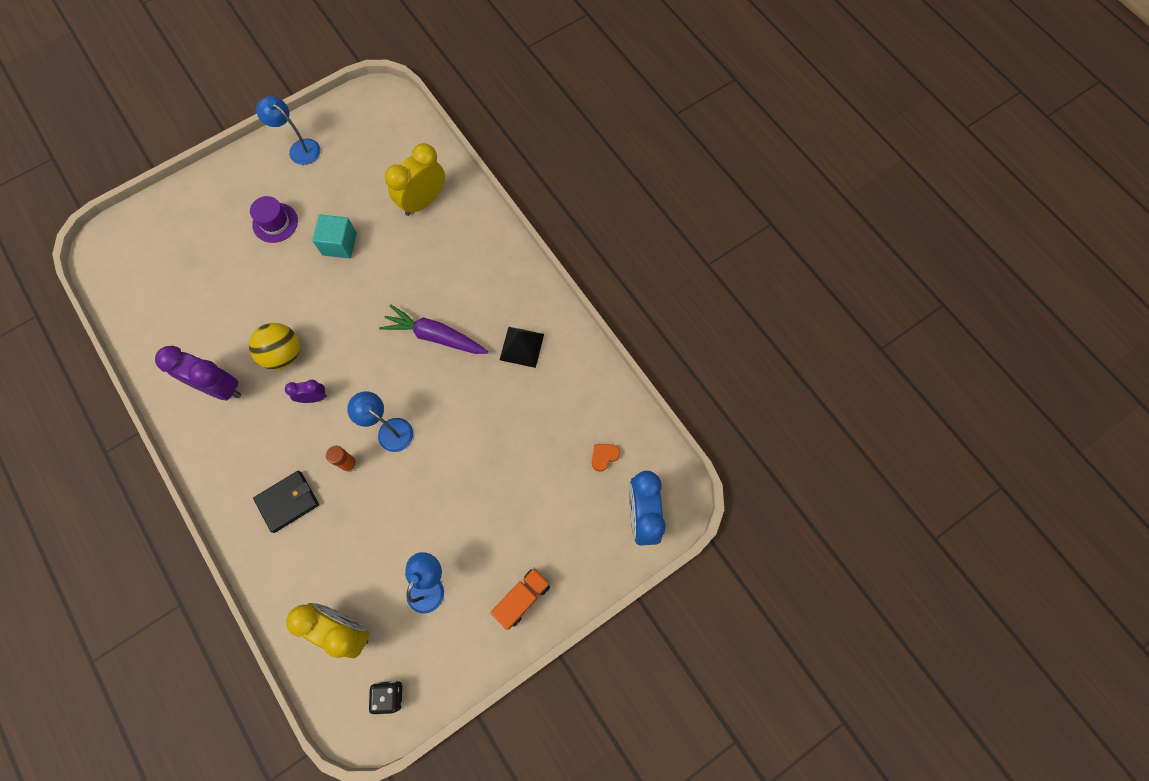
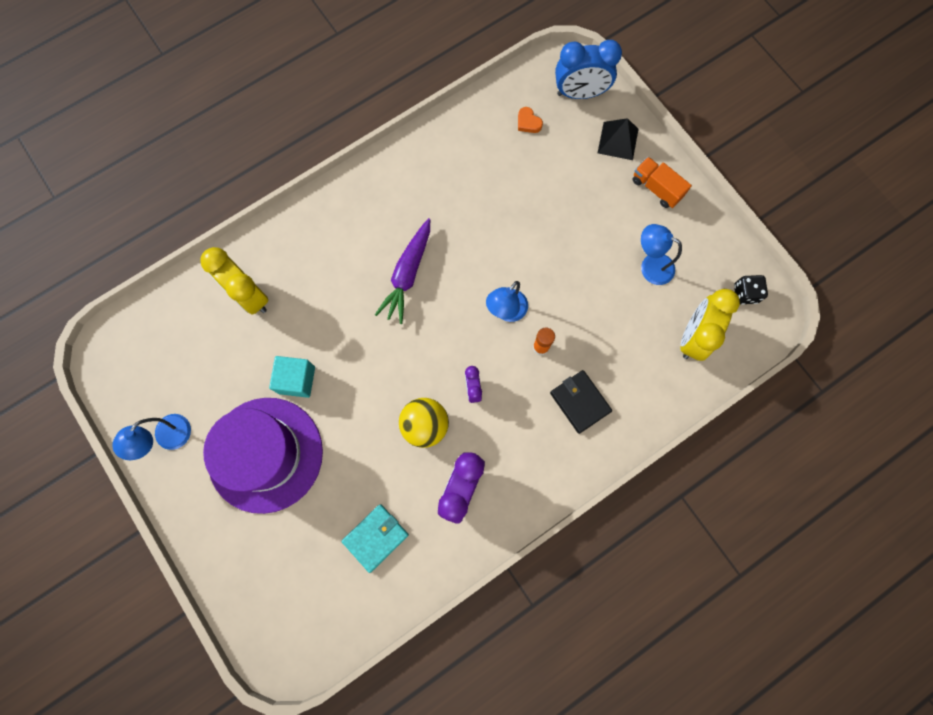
camera: 90 degrees left, 5 degrees up
purple hat [250,196,298,243] -> purple hat [203,398,323,514], size x2.25
black pyramid [500,327,544,368] -> black pyramid moved to [598,118,639,160]
none -> turquoise wallet [342,504,409,573]

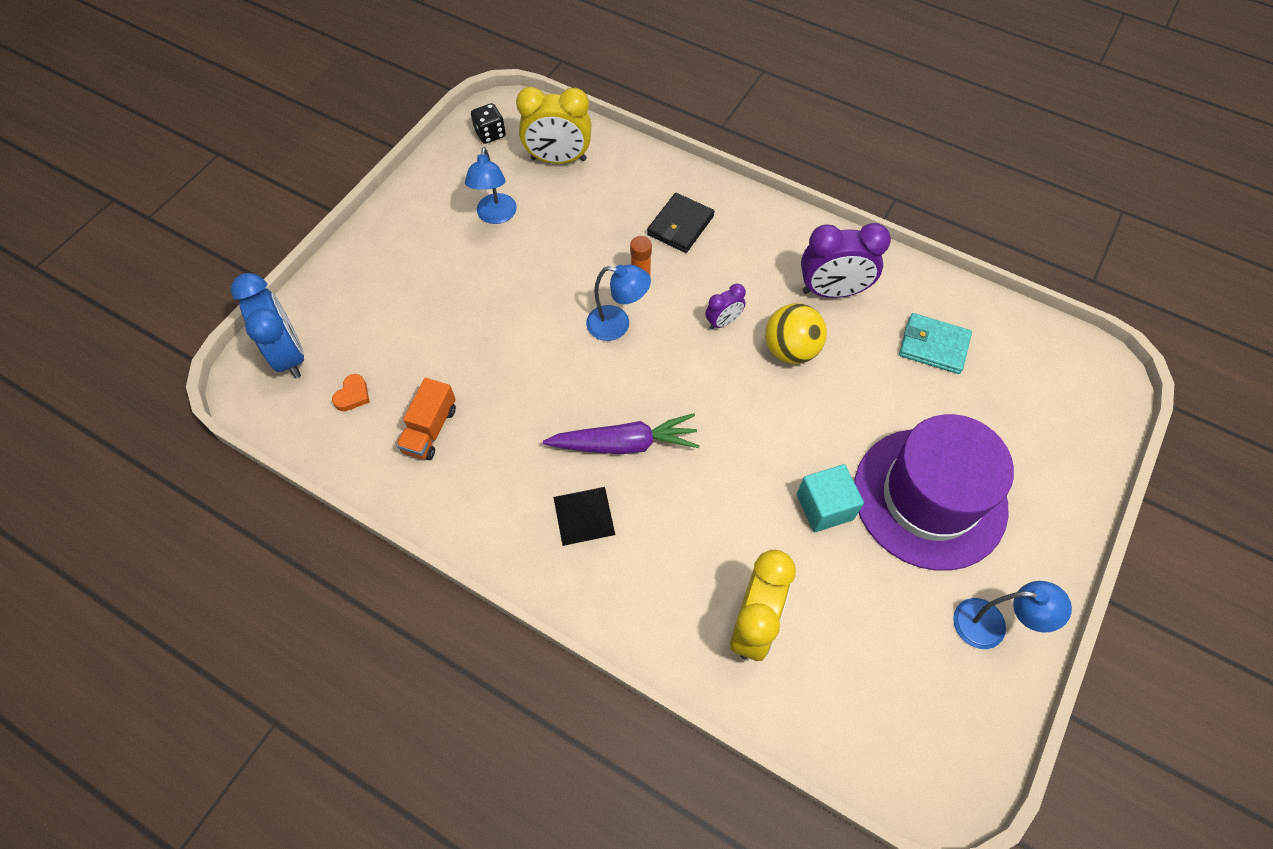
camera: 115 degrees left, 15 degrees down
black pyramid [598,118,639,160] -> black pyramid moved to [553,487,615,546]
orange truck [633,157,692,208] -> orange truck moved to [396,378,456,460]

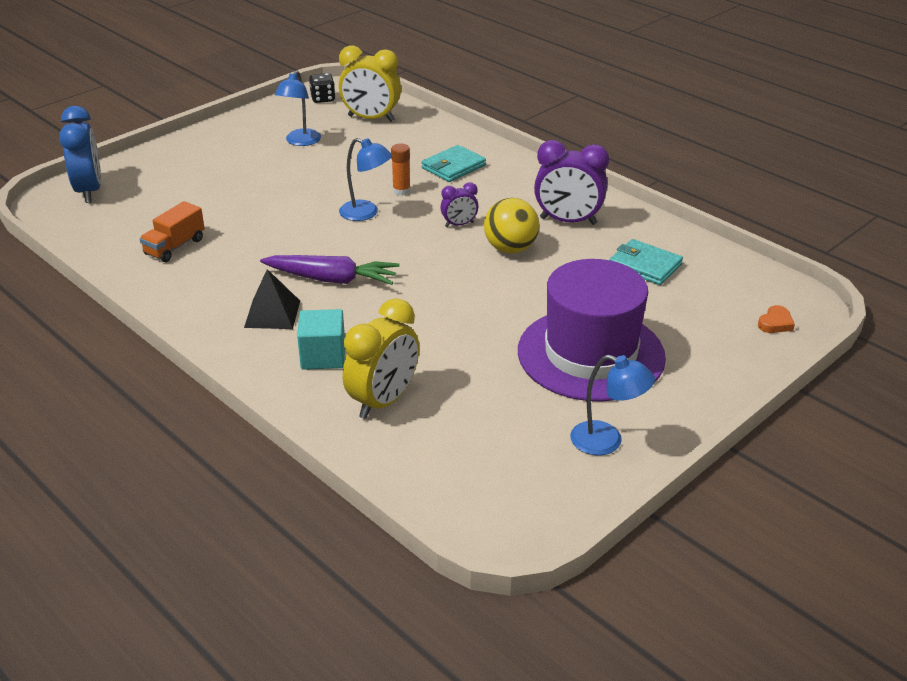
camera: 15 degrees right, 25 degrees down
orange heart [332,374,369,411] -> orange heart moved to [758,305,795,333]
black wallet [647,193,715,253] -> turquoise wallet [422,145,486,182]
turquoise cube [797,464,864,532] -> turquoise cube moved to [297,309,345,370]

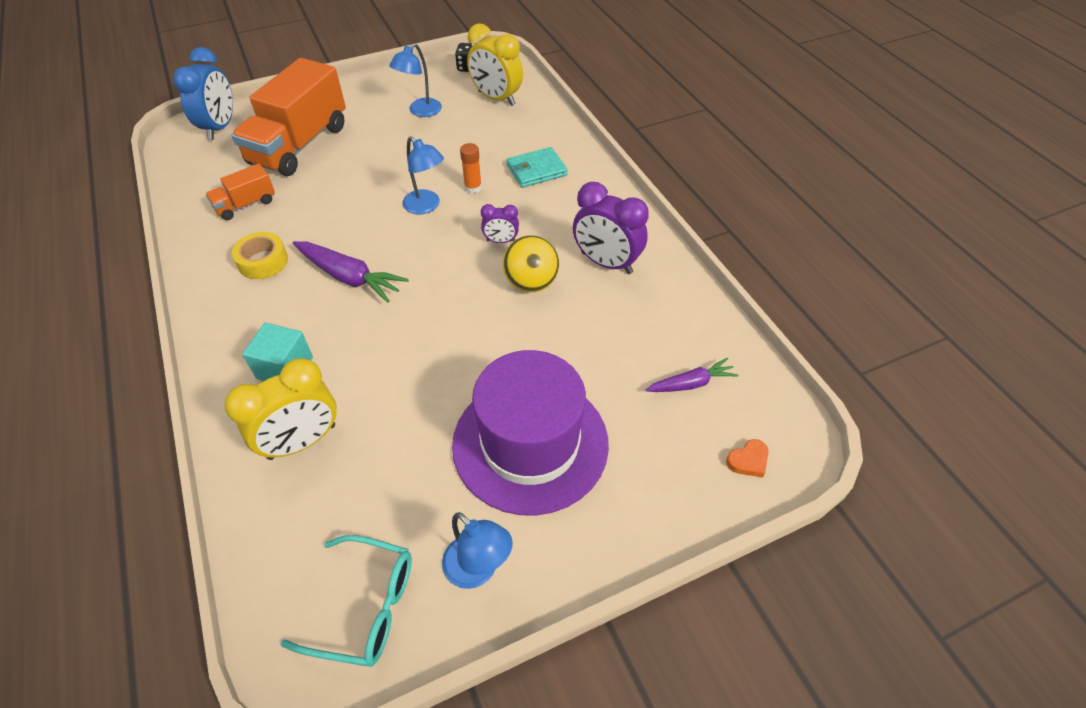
camera: 20 degrees right, 15 degrees up
black pyramid [244,269,300,329] -> none
turquoise wallet [609,239,683,285] -> none
none -> orange truck [231,58,346,176]
none -> yellow tape [232,232,288,279]
none -> turquoise glasses [280,535,412,667]
none -> purple carrot [645,358,738,392]

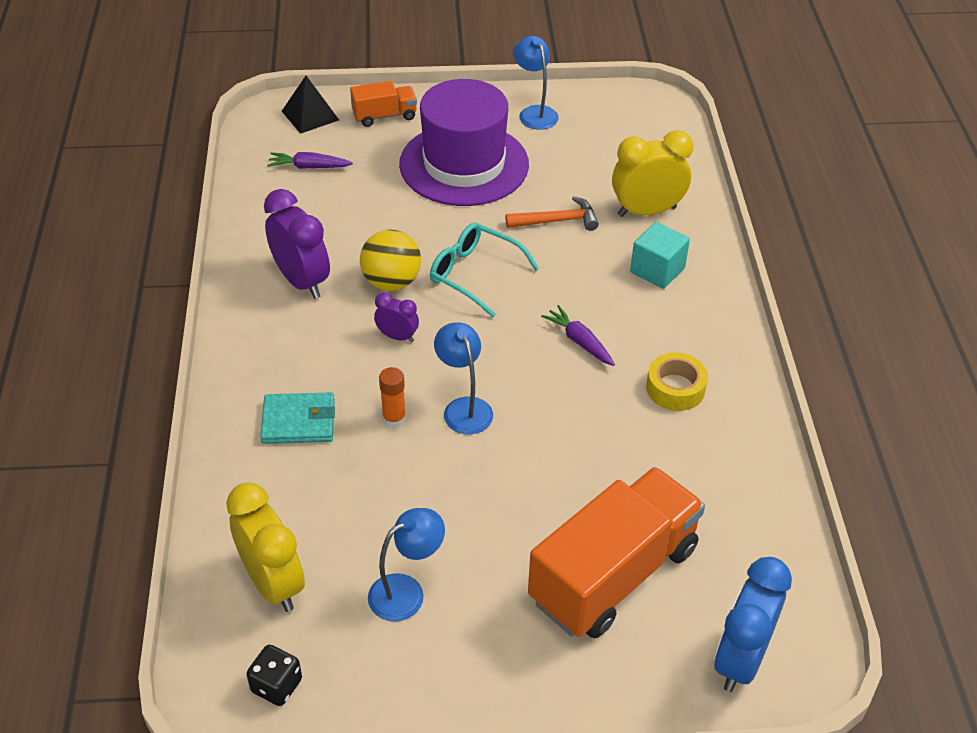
camera: 160 degrees left, 5 degrees down
orange truck [206,164,275,220] -> orange truck moved to [350,81,417,127]
turquoise glasses [280,535,412,667] -> turquoise glasses moved to [430,223,540,317]
purple carrot [293,241,409,303] -> purple carrot [541,305,615,366], size x0.62
orange heart [726,439,769,478] -> black pyramid [282,76,339,134]
none -> orange hammer [505,196,599,231]

